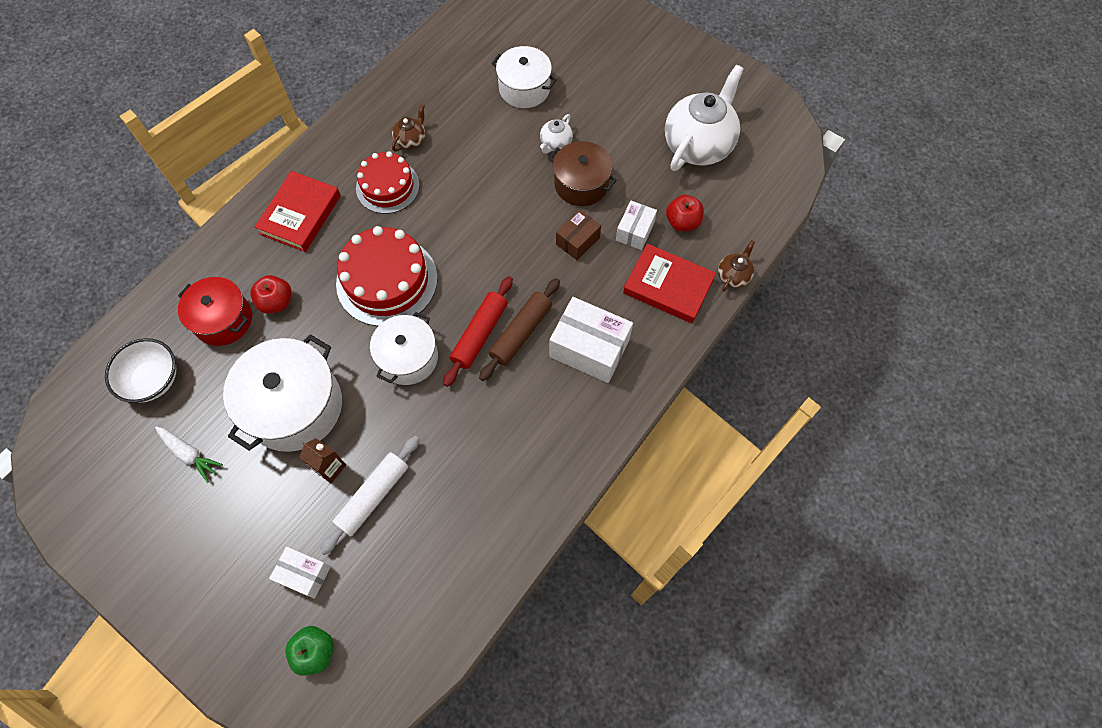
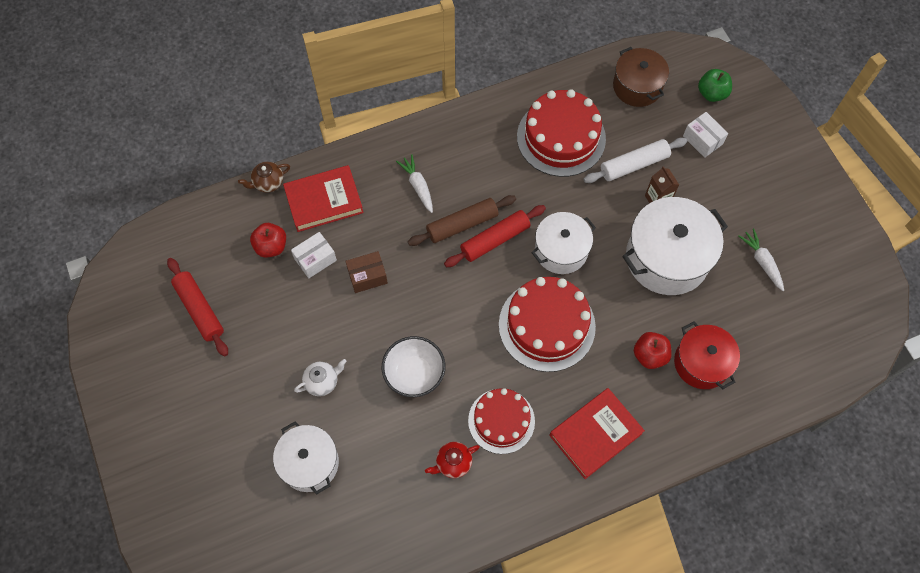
camera: 150 degrees left, 0 degrees up
white bowl [105,338,176,403] -> white bowl moved to [382,336,445,397]
brown teapot [392,104,425,152] -> red teapot [425,442,480,478]
brown pot [549,141,617,206] -> brown pot moved to [613,47,669,107]
white box [550,297,633,383] -> white carrot [396,154,433,213]
red book [623,243,716,323] -> red book turned 75 degrees counterclockwise [283,165,364,232]
white teapot [665,65,744,171] -> red rolling pin [167,258,228,356]
none -> red cake [517,89,606,177]

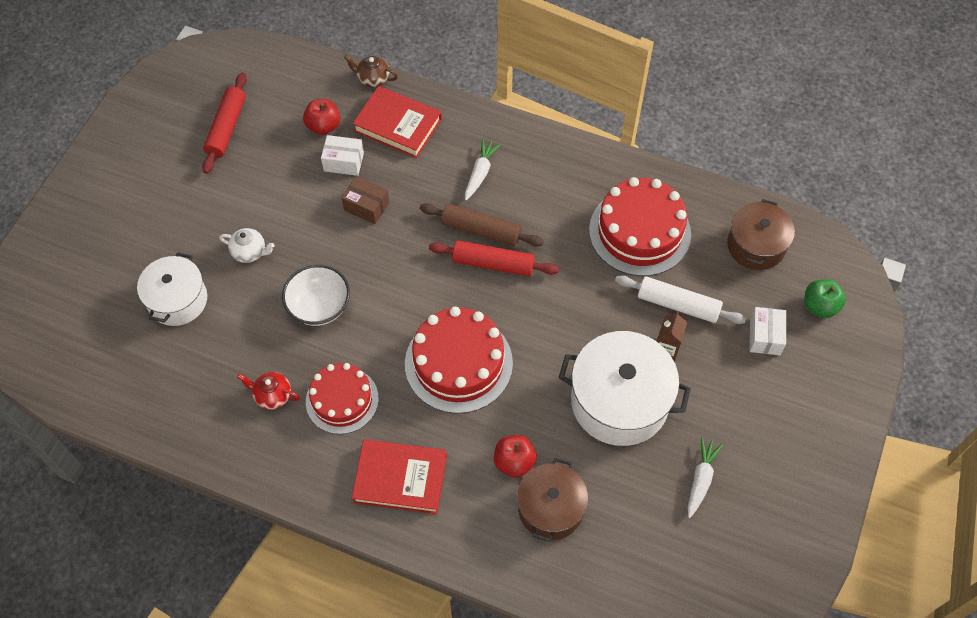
camera: 45 degrees right, 5 degrees down
white pot [531,212,596,274] -> none
red pot [674,321,740,389] -> brown pot [517,458,588,542]

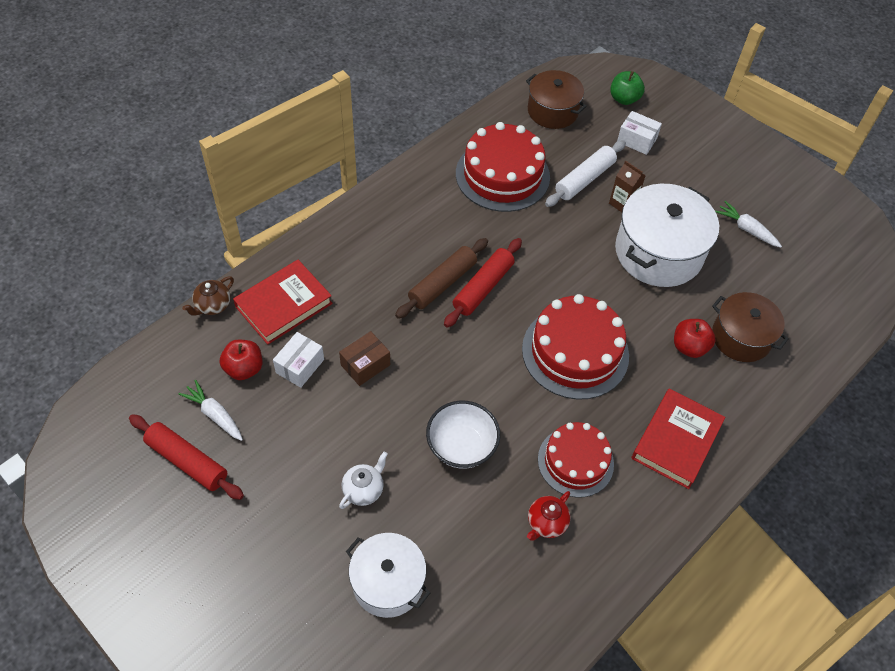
camera: 70 degrees left, 5 degrees down
white carrot [465,139,501,200] -> white carrot moved to [178,380,243,441]

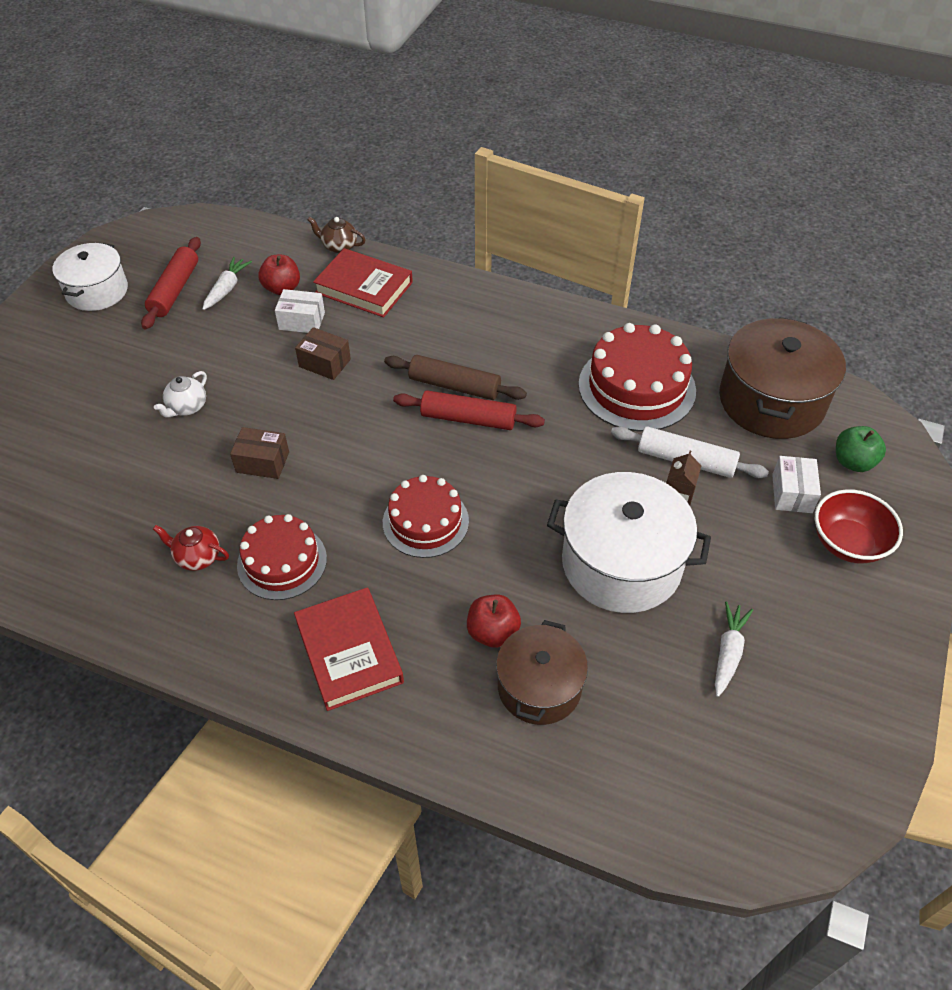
camera: 70 degrees right, 5 degrees down
white teapot [339,451,388,509] -> white teapot turned 105 degrees clockwise [154,371,207,418]
white pot [346,533,430,618] -> white pot moved to [53,243,128,311]
white bowl [426,401,500,469] -> brown box [230,427,289,479]
red cake [522,294,629,399] -> red cake [383,475,469,558], size x0.66
brown pot [526,70,587,129] -> brown pot [719,317,846,439], size x1.56
red book [631,389,725,489] -> red book turned 60 degrees clockwise [294,587,404,711]
none -> red bowl [815,489,903,564]

